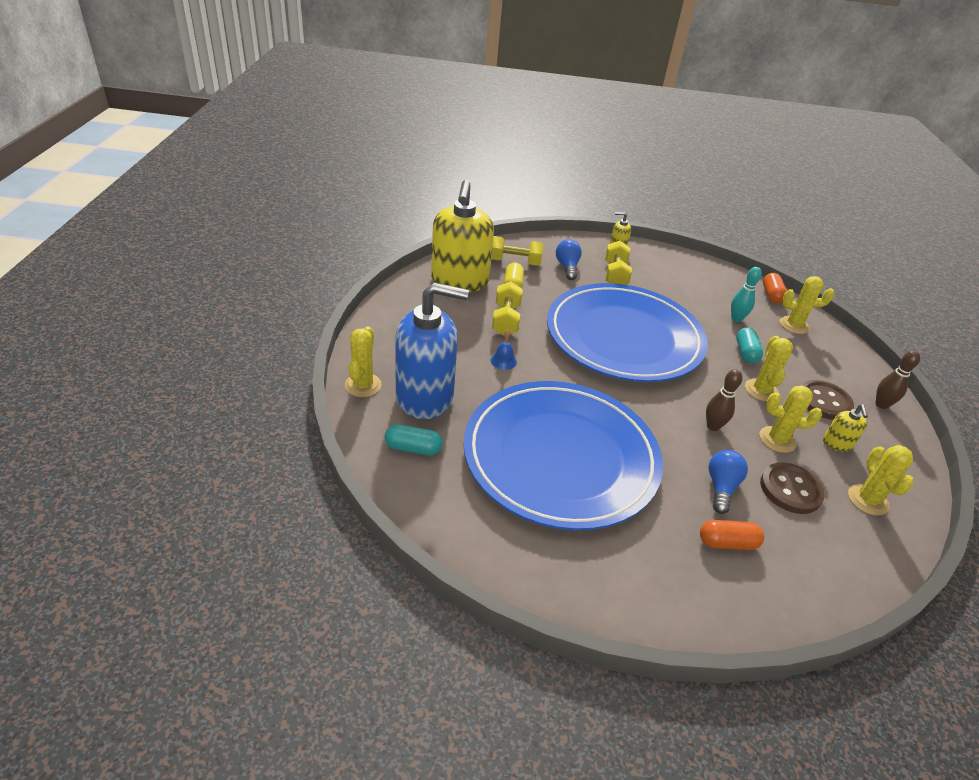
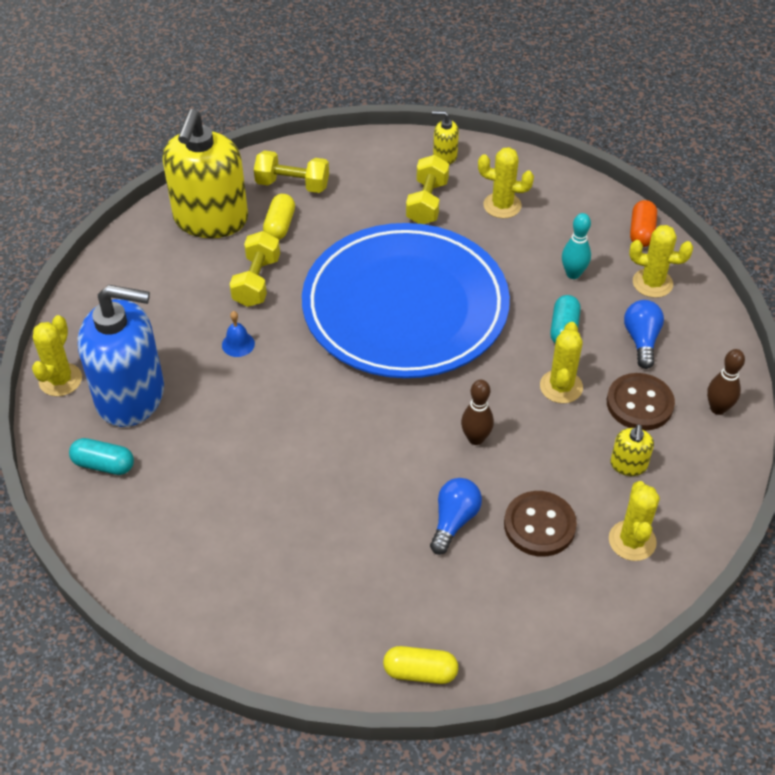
camera: 10 degrees right, 10 degrees up
blue plate [463,381,663,530] -> none
blue light bulb [556,239,582,280] -> blue light bulb moved to [624,300,664,369]
orange capsule [700,520,764,550] -> none
yellow cactus [760,386,822,453] -> yellow cactus moved to [478,147,534,218]
none -> yellow capsule [383,646,458,684]

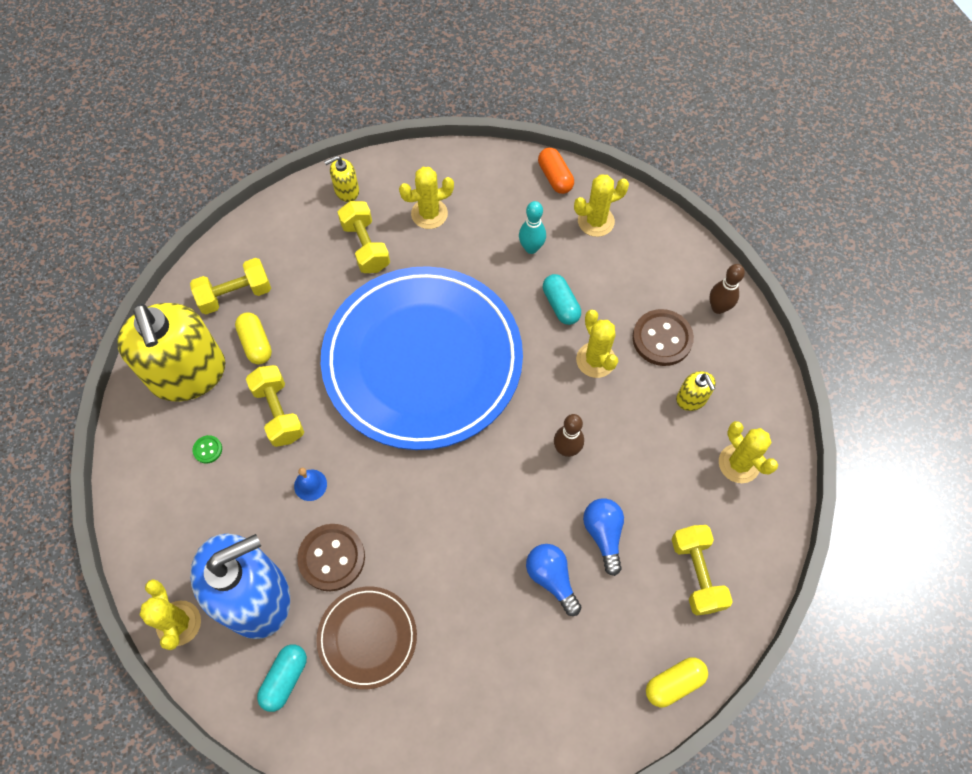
camera: 35 degrees left, 15 degrees up
turquoise capsule [69,438,134,475] -> turquoise capsule turned 45 degrees counterclockwise [257,644,307,712]
brown button [504,491,577,557] -> brown button moved to [297,524,365,591]
blue light bulb [624,300,664,369] -> blue light bulb moved to [526,544,582,616]
none -> green button [193,435,222,464]
none -> brown plate [316,587,417,689]
none -> yellow dumbbell [671,525,733,616]

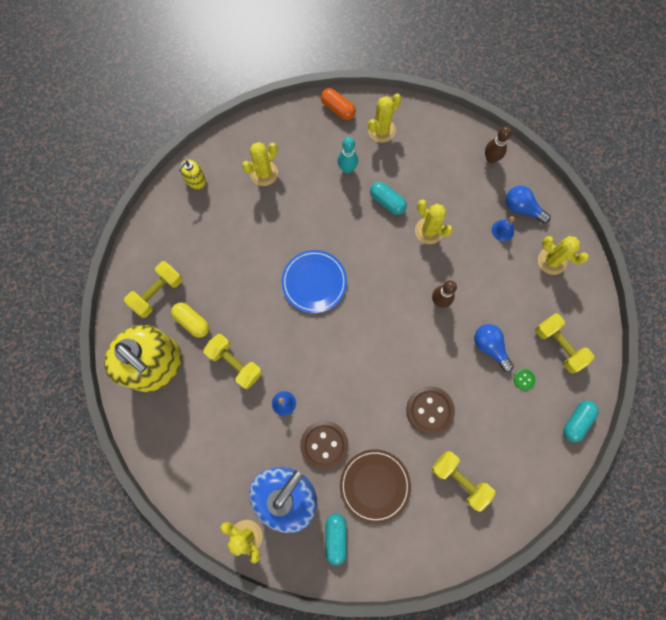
camera: 25 degrees left, 10 degrees up
green button [193,435,222,464] -> green button moved to [514,369,536,390]
blue plate [321,266,523,450] -> blue plate [282,250,347,313], size x0.44
yellow dumbbell [338,201,390,273] -> yellow dumbbell moved to [432,451,496,512]
blue light bulb [526,544,582,616] -> blue light bulb moved to [506,186,551,224]
brown button [632,309,694,366] -> brown button moved to [406,386,455,435]
yellow capsule [646,657,708,707] -> turquoise capsule [563,400,599,442]
yellow soap dispenser [676,371,716,411] -> blue bell [492,216,515,241]

